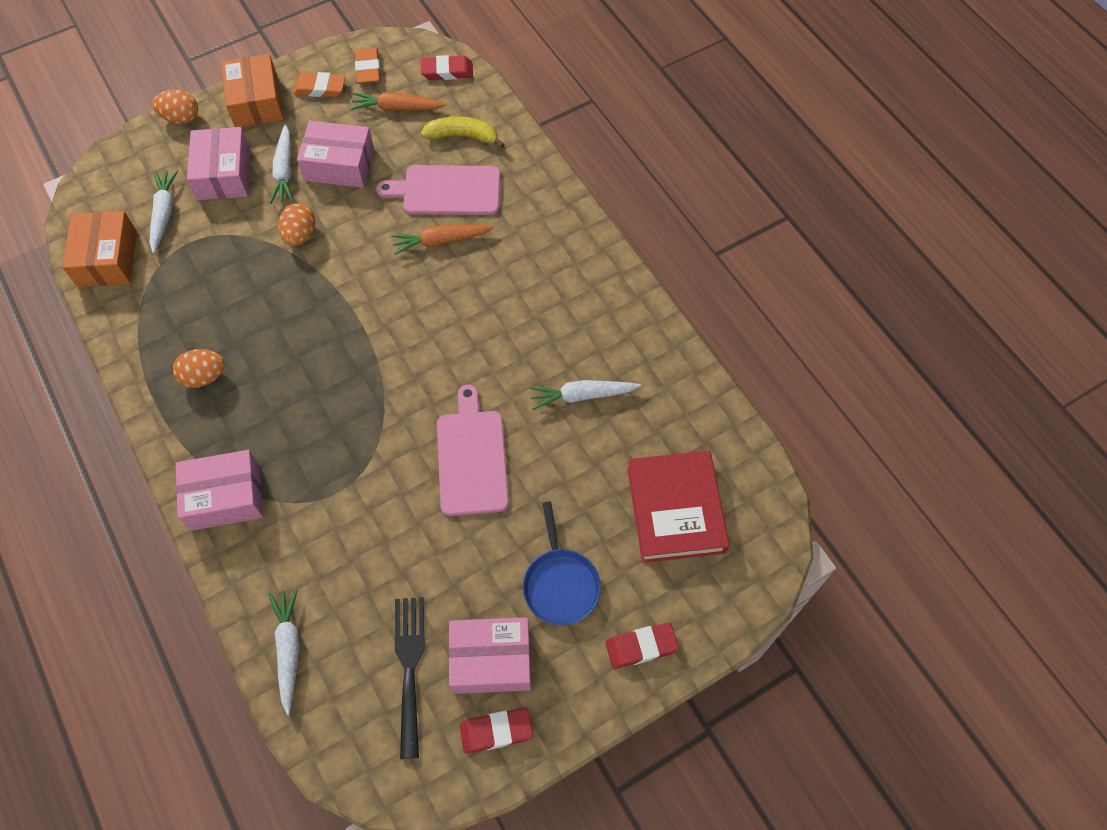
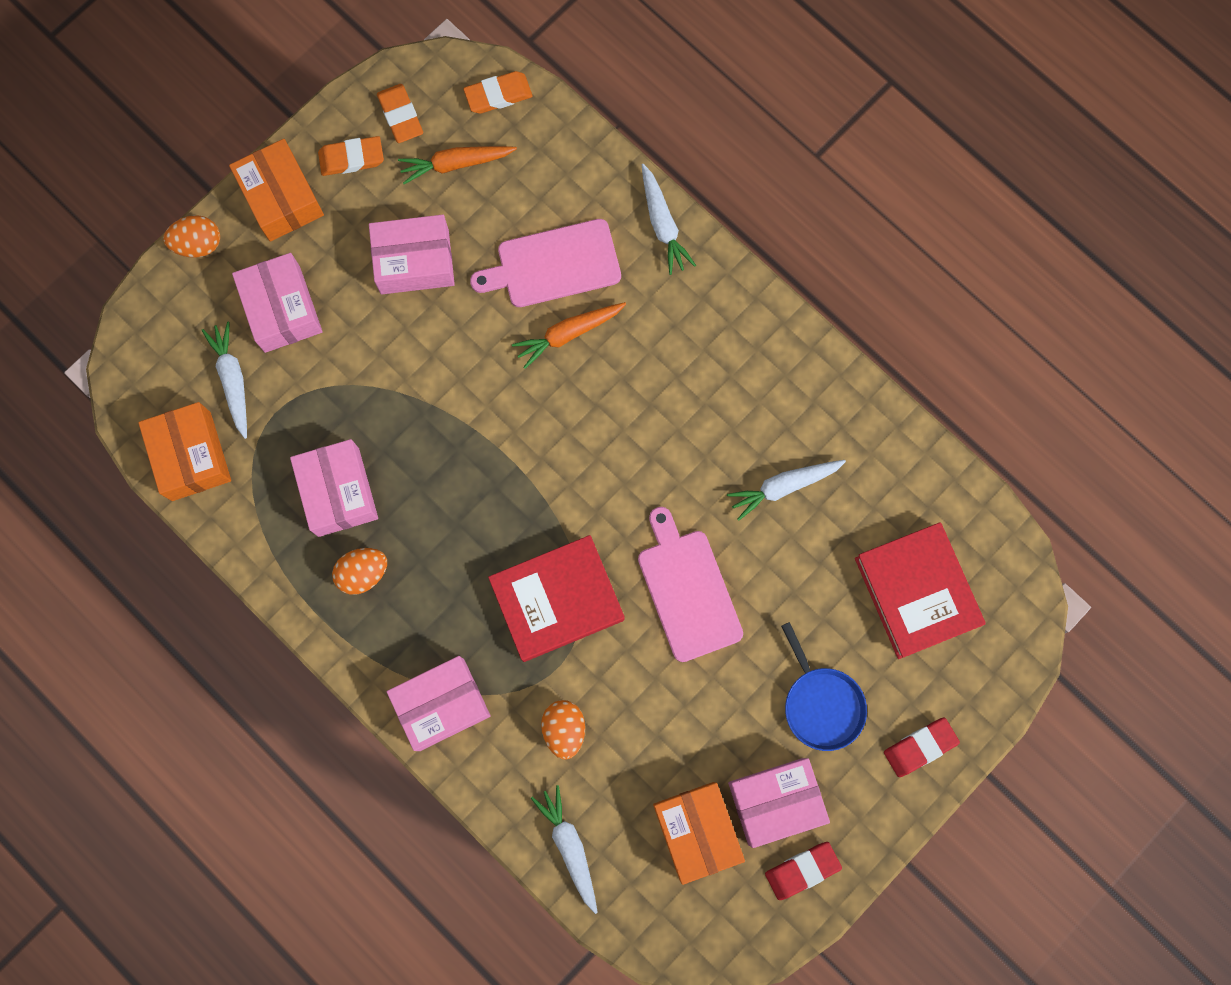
camera: 15 degrees left, 15 degrees up
white carrot [270,124,294,204] -> white carrot moved to [642,164,696,275]
orange egg [278,203,315,246] -> orange egg moved to [541,700,585,760]
black fork [395,597,424,759] -> orange box [653,782,745,885]
red eraser [421,55,473,80] -> orange eraser [463,71,532,114]
yellow banana [421,116,505,148] -> none
none -> pink box [290,439,378,537]
none -> red book [488,535,625,662]

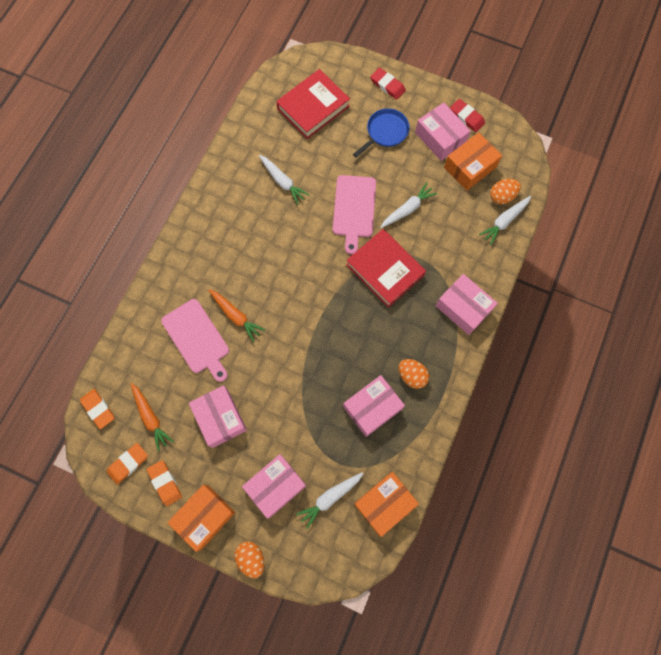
camera: 110 degrees left, 5 degrees down
orange egg [541,700,585,760] -> orange egg moved to [490,179,521,204]
pink cutting board [638,507,743,662] -> pink cutting board turned 45 degrees counterclockwise [333,175,376,254]
white carrot [642,164,696,275] -> white carrot moved to [380,183,437,228]

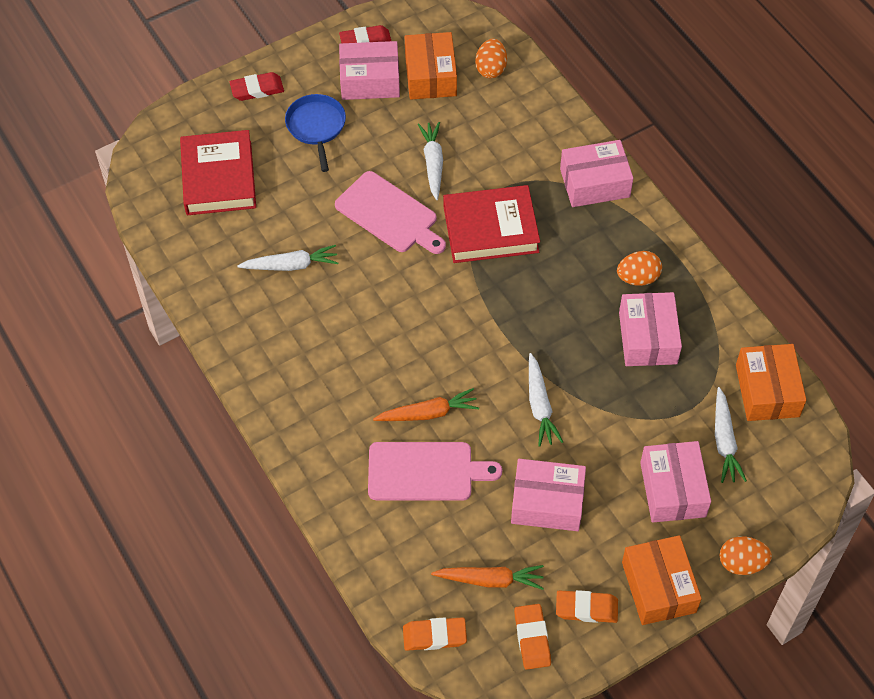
camera: 55 degrees left, 15 degrees down
white carrot [479,196,531,245] -> white carrot moved to [529,353,563,447]

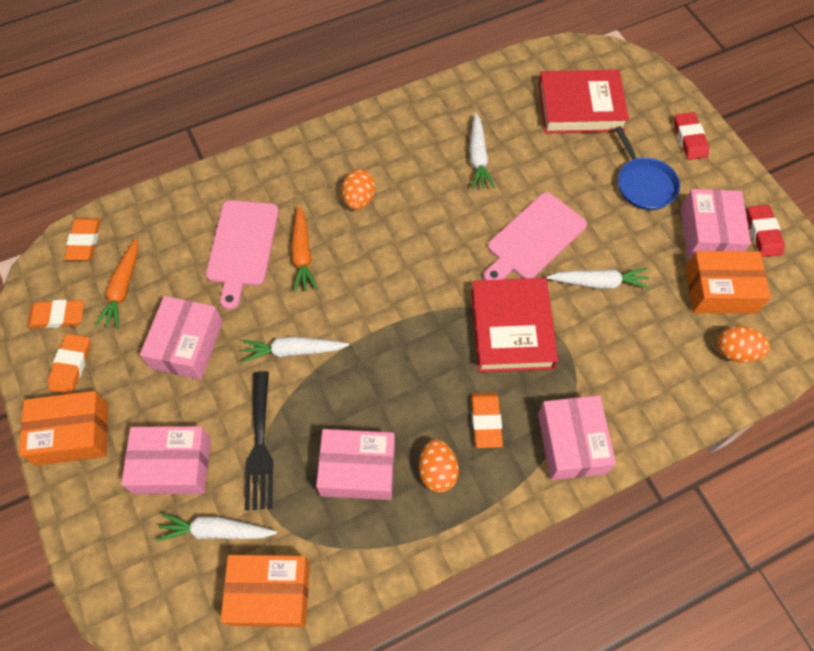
camera: 95 degrees right, 5 degrees up
blue pan [285,94,346,172] -> blue pan turned 75 degrees clockwise [615,126,680,210]
orange egg [720,536,772,575] -> orange egg moved to [342,170,375,210]
none -> black fork [245,371,273,510]
none -> orange eraser [471,392,503,448]

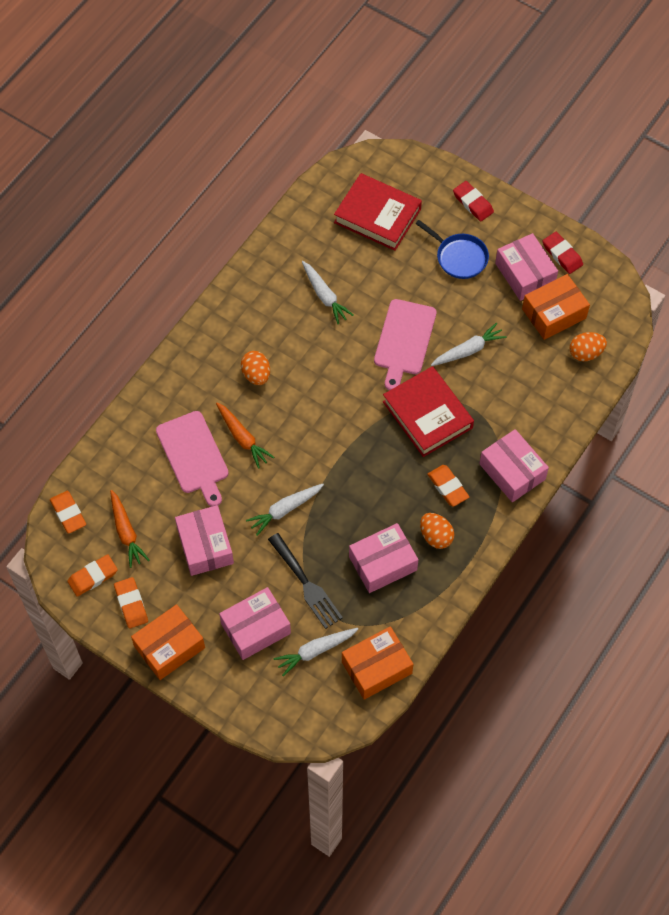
camera: 30 degrees left, 0 degrees up
red book [538,70,629,134] -> red book turned 60 degrees clockwise [334,173,422,251]

